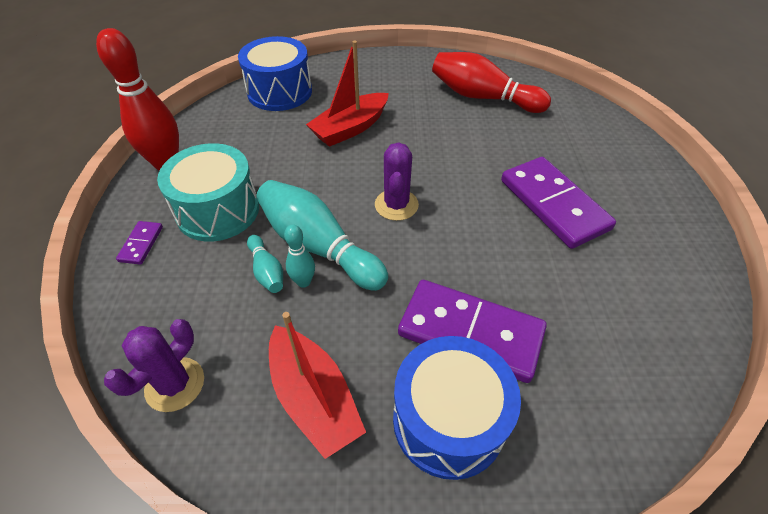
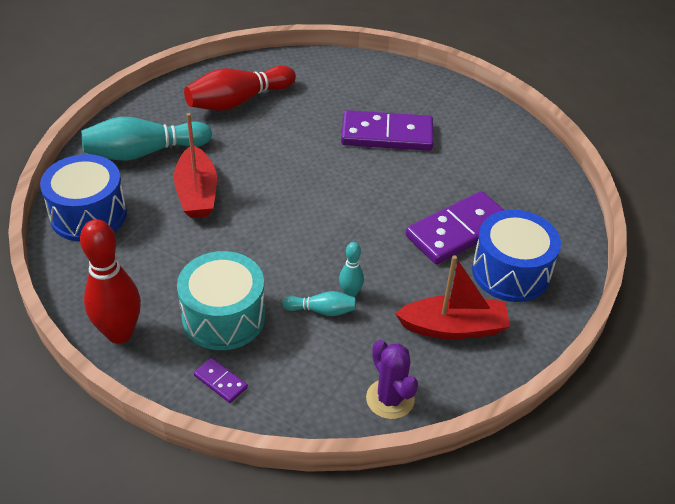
camera: 60 degrees left, 5 degrees down
turquoise bowling pin [256,180,388,291] -> turquoise bowling pin moved to [81,117,212,161]
purple cactus [375,142,419,221] -> none

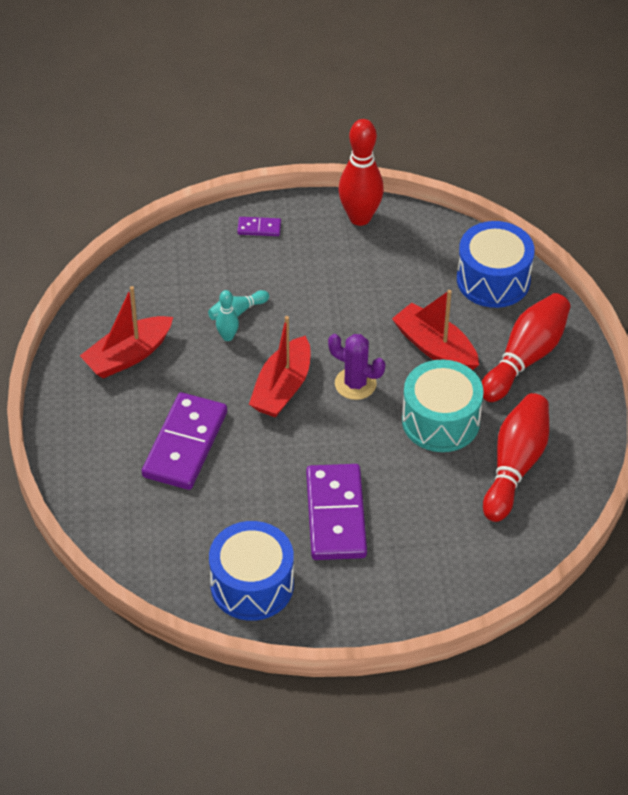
camera: 145 degrees right, 5 degrees up
turquoise bowling pin [81,117,212,161] -> red bowling pin [482,293,571,402]
turquoise drum [177,251,265,350] -> turquoise drum moved to [402,359,484,452]
purple domino [341,110,434,151] -> purple domino turned 60 degrees counterclockwise [306,464,367,560]
purple cactus [366,340,418,419] -> purple cactus moved to [328,334,385,400]
blue drum [472,210,561,302] -> blue drum moved to [209,521,294,621]
none -> red boat [249,316,310,418]

